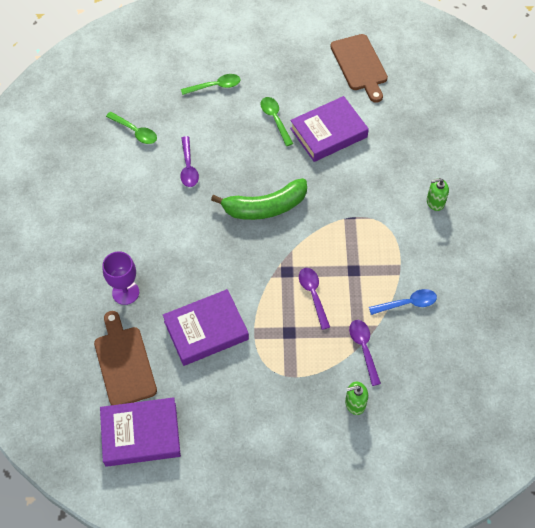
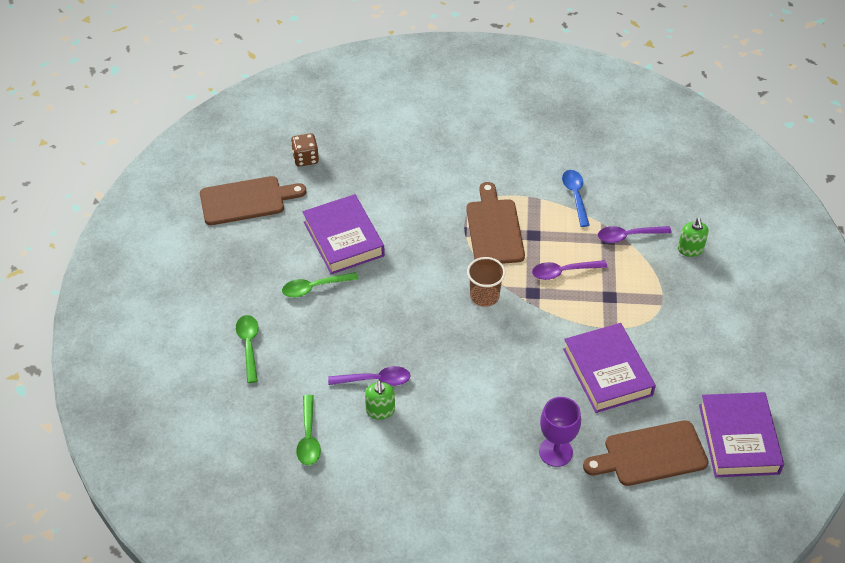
camera: 85 degrees left, 10 degrees down
green spoon [106,112,157,144] -> green spoon turned 135 degrees clockwise [296,395,321,465]
green banana [211,178,307,220] -> none
green soap dispenser [427,178,449,211] -> green soap dispenser moved to [365,381,395,420]
none -> brown dice [291,133,319,167]
none -> brown cutting board [466,182,525,264]
none -> brown cup [467,257,506,307]

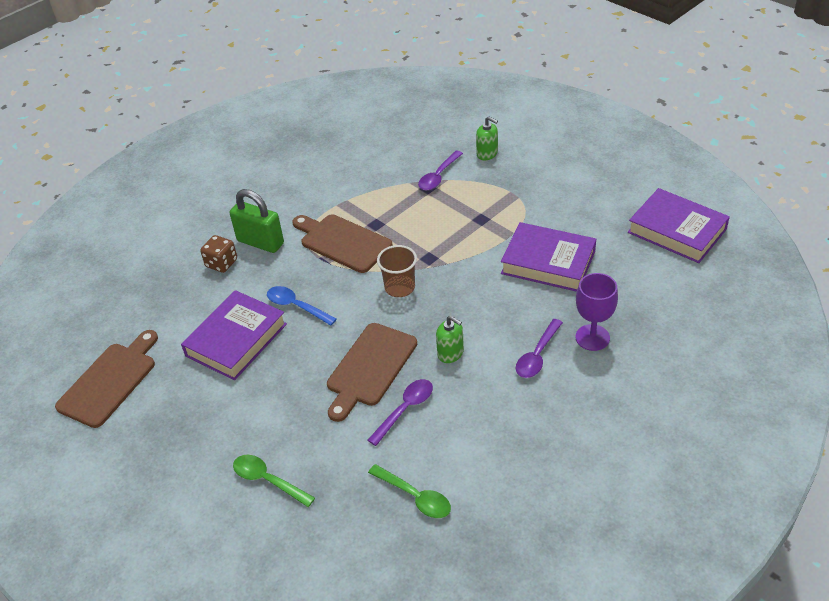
camera: 45 degrees left, 5 degrees down
green spoon [282,272,358,297] -> none
brown dice [291,133,319,167] -> brown dice moved to [200,235,237,273]
purple book [303,194,385,274] -> purple book turned 75 degrees counterclockwise [181,290,287,380]
green soap dispenser [365,381,395,420] -> green soap dispenser moved to [436,316,464,363]
purple spoon [532,260,607,280] -> purple spoon moved to [516,319,563,378]
blue spoon [562,170,590,227] -> blue spoon moved to [267,286,337,326]
brown cutting board [583,420,709,486] -> brown cutting board moved to [327,323,417,422]
none -> green padlock [230,189,284,253]

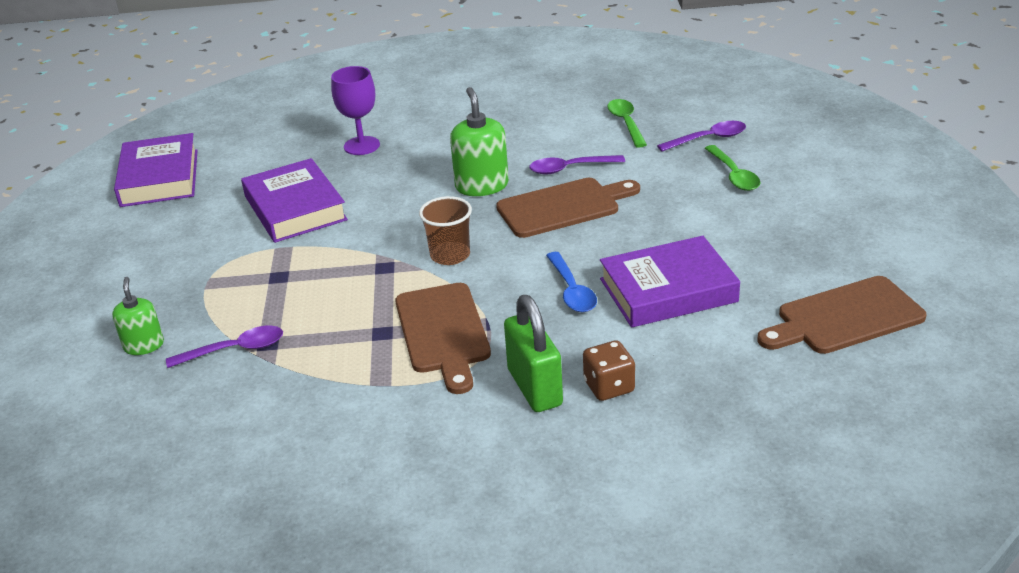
camera: 140 degrees left, 10 degrees down
green soap dispenser [436,316,464,363] -> green soap dispenser [450,87,509,196], size x1.58
purple spoon [516,319,563,378] -> purple spoon moved to [657,121,746,152]

